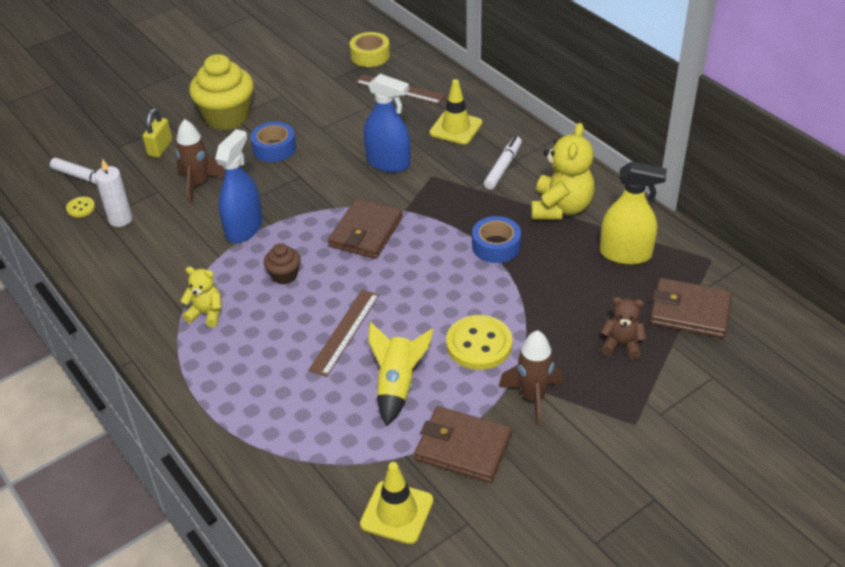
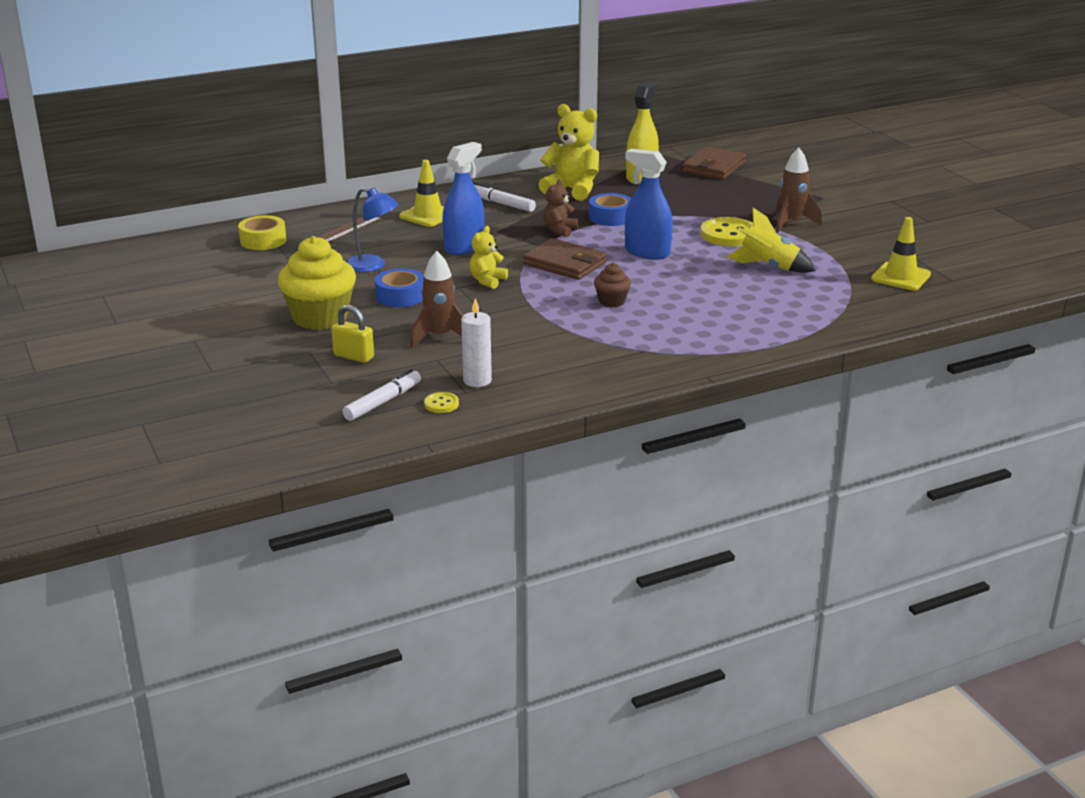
camera: 80 degrees left, 15 degrees down
yellow teddy bear [181,267,222,327] -> yellow teddy bear moved to [470,226,508,289]
blue spray bottle [215,129,262,243] -> blue spray bottle moved to [625,149,673,260]
brown ruler [308,290,379,377] -> none
brown wallet [414,406,512,483] -> none
brown teddy bear [601,297,646,359] -> brown teddy bear moved to [543,179,578,237]
none -> blue lamp [346,188,398,272]

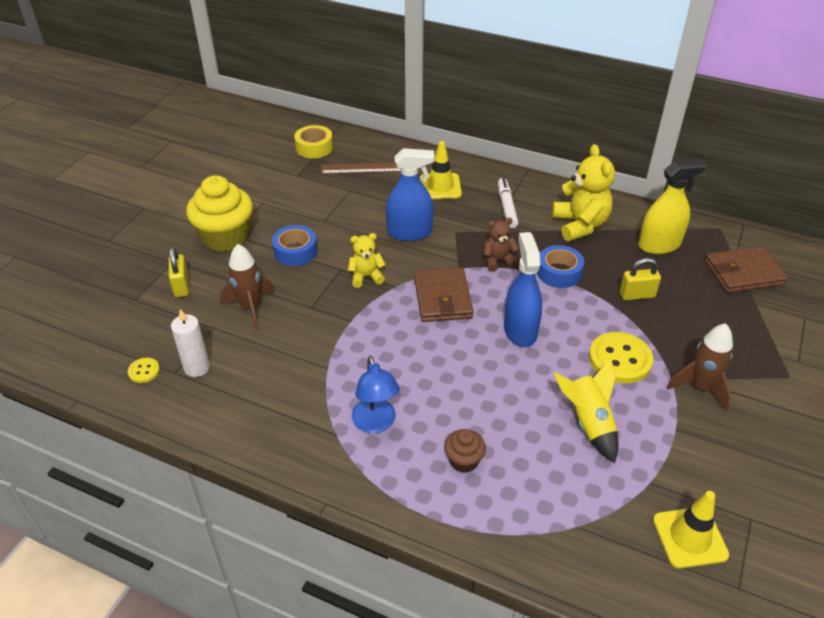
camera: 50 degrees right, 15 degrees up
white marker [342,369,421,421] -> none
blue lamp [346,188,398,272] -> blue lamp moved to [351,356,400,433]
brown cupcake [594,263,631,308] -> brown cupcake moved to [444,429,486,473]
none -> yellow padlock [620,258,661,300]

